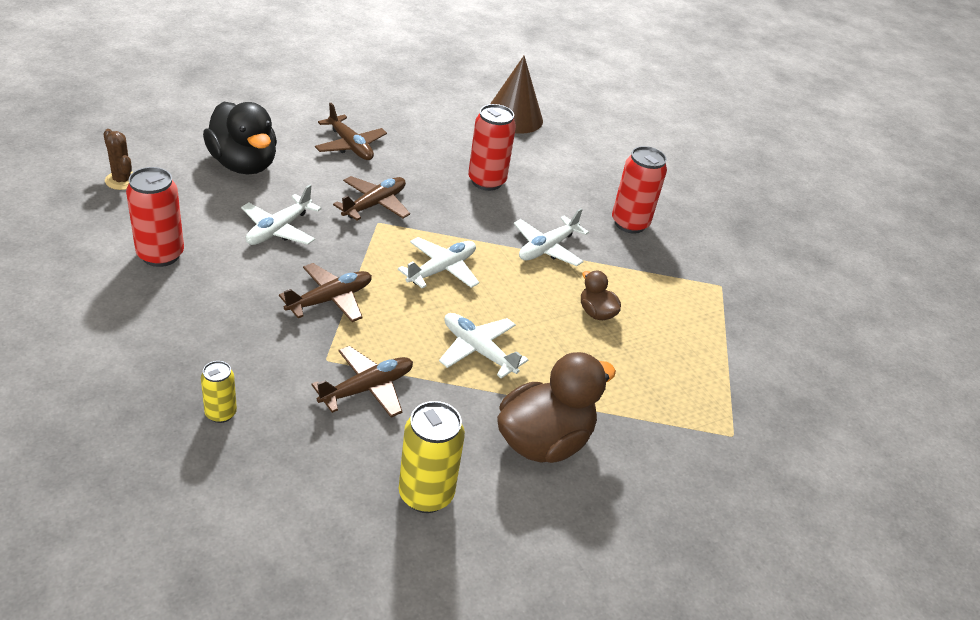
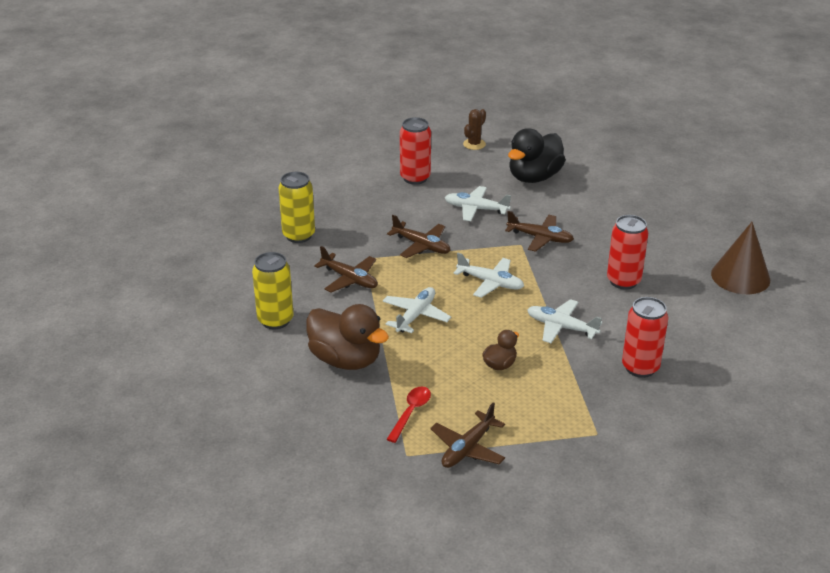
camera: 80 degrees right, 5 degrees down
yellow can [201,361,237,423] -> yellow can [278,172,315,243], size x1.74
brown plane [315,103,387,160] -> brown plane moved to [430,402,505,468]
none -> red spoon [387,386,431,443]

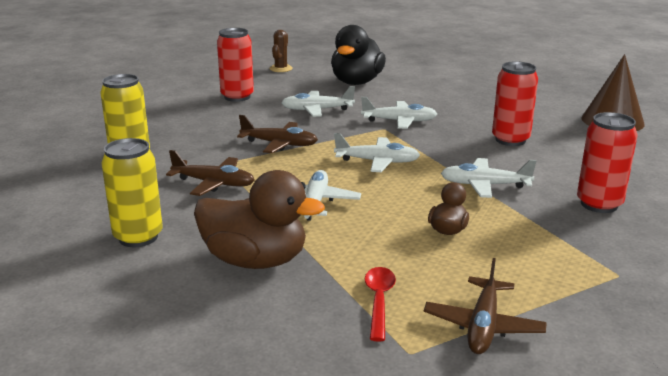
camera: 20 degrees left, 10 degrees down
brown plane [505,211,574,252] -> white plane [361,97,437,129]

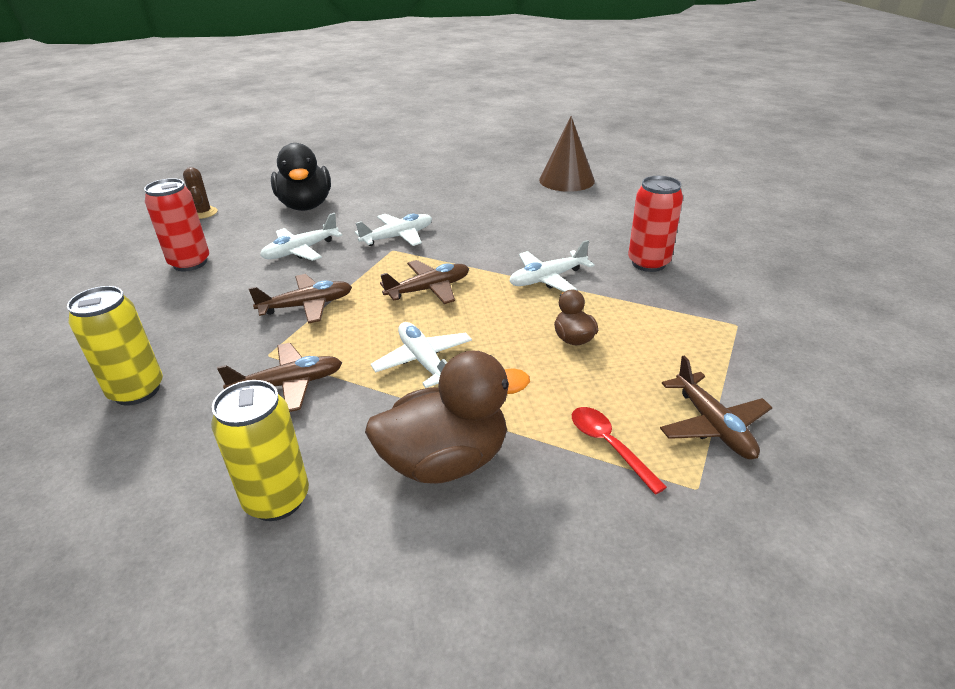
camera: 35 degrees left, 10 degrees up
white plane [334,133,420,172] -> brown plane [380,260,469,304]
red can [492,61,538,146] -> none

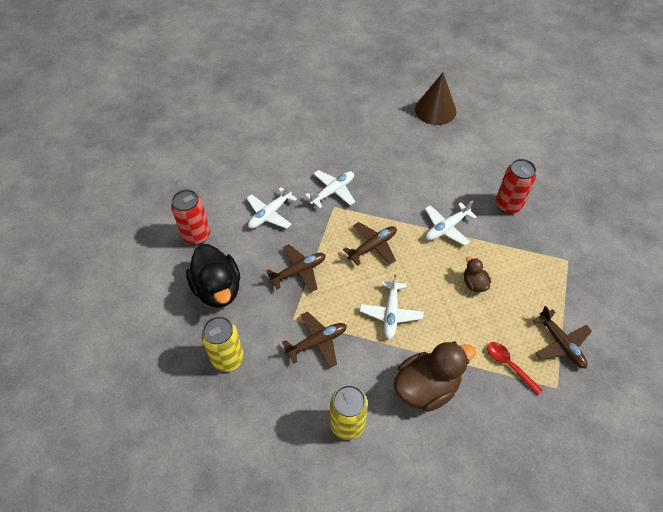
camera: 10 degrees left, 20 degrees up
brown cactus [183,167,218,219] -> none
black duck [271,143,331,211] -> black duck moved to [186,244,240,308]
white plane [371,322,472,388] -> white plane turned 135 degrees counterclockwise [360,274,423,339]

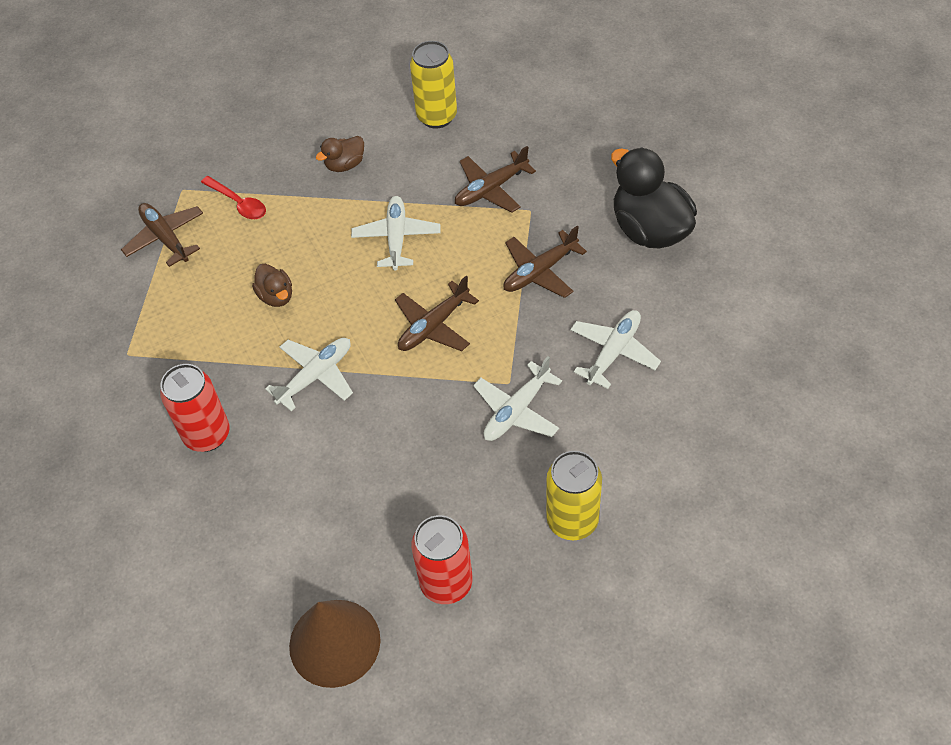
camera: 175 degrees right, 0 degrees up
red can [171,189,210,245] -> red can moved to [411,515,473,604]
yellow can [201,316,244,372] -> yellow can moved to [546,451,602,540]
brown duck [394,341,476,412] -> brown duck [316,136,364,172], size x0.49

